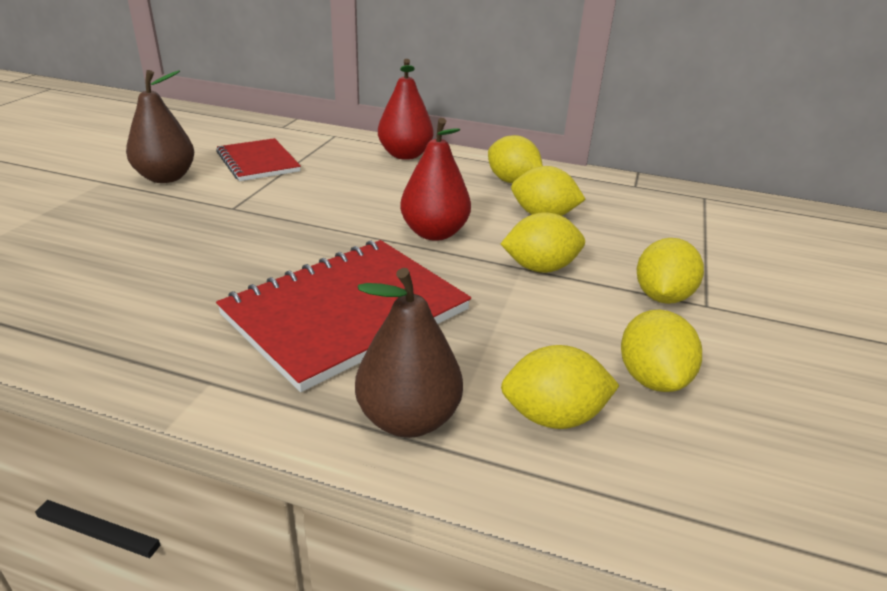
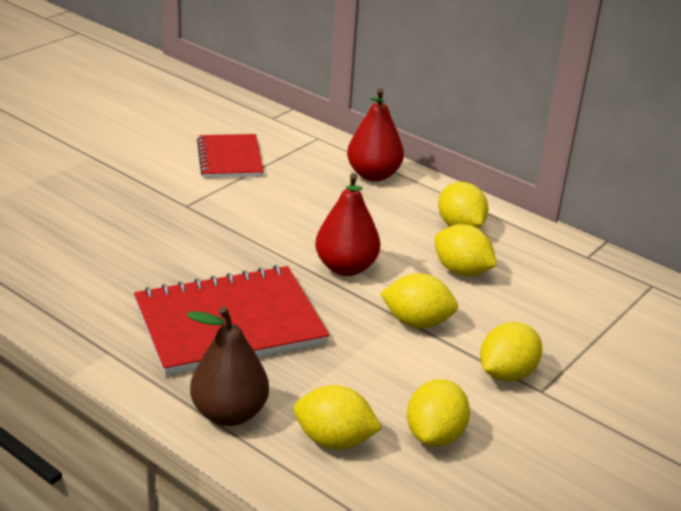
camera: 20 degrees right, 0 degrees up
brown pear [126,70,194,183] -> none

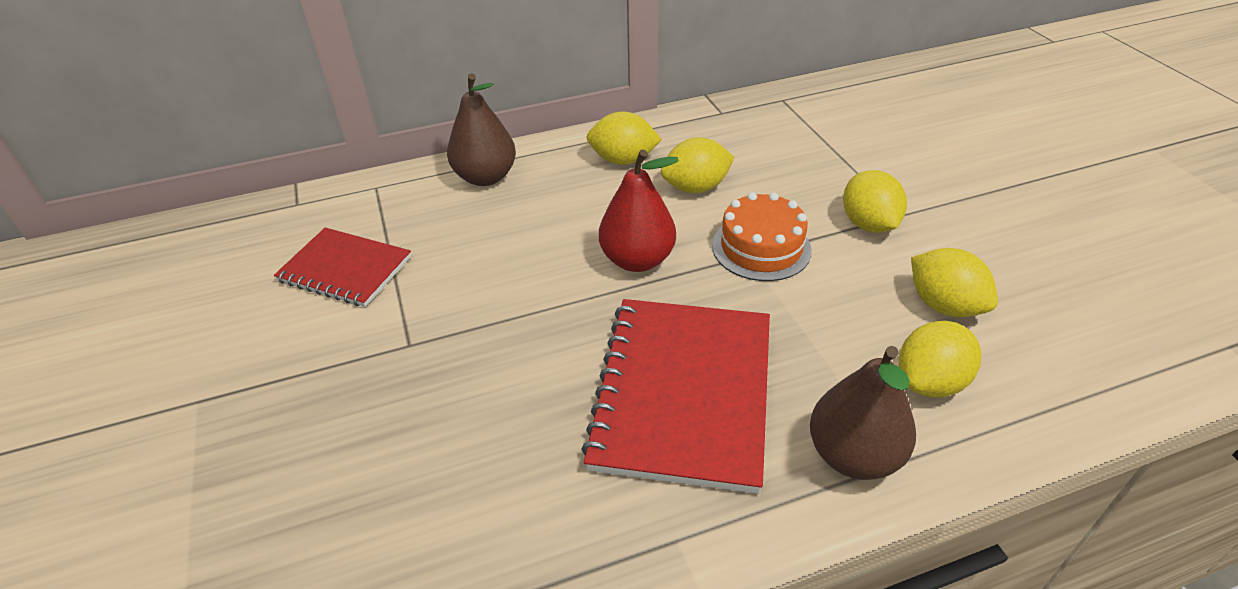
camera: 55 degrees left, 10 degrees up
red pear [347,88,404,181] -> brown pear [447,74,516,186]
yellow lemon [380,273,458,328] -> orange cake [712,192,812,281]

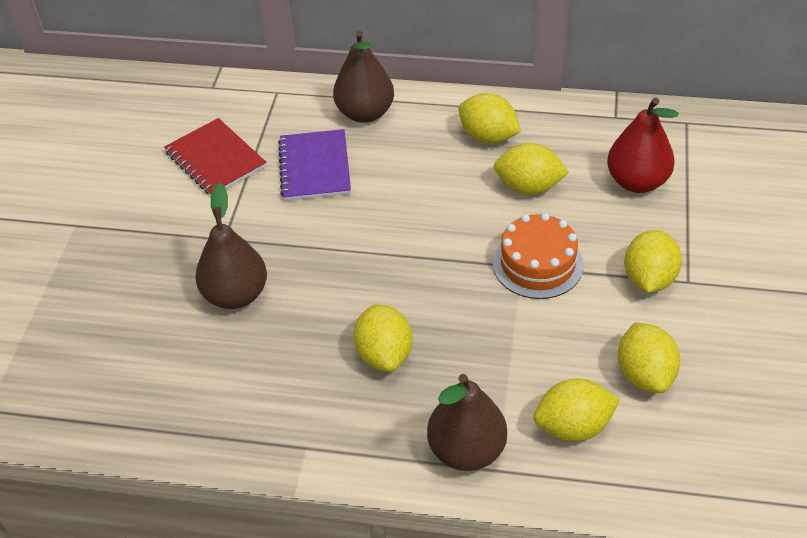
camera: 30 degrees right, 5 degrees up
red notebook [581,299,770,494] -> yellow lemon [353,304,412,372]
red pear [599,150,679,272] -> red pear moved to [607,98,679,193]
none -> brown pear [195,183,267,309]
none -> purple notebook [278,129,351,201]

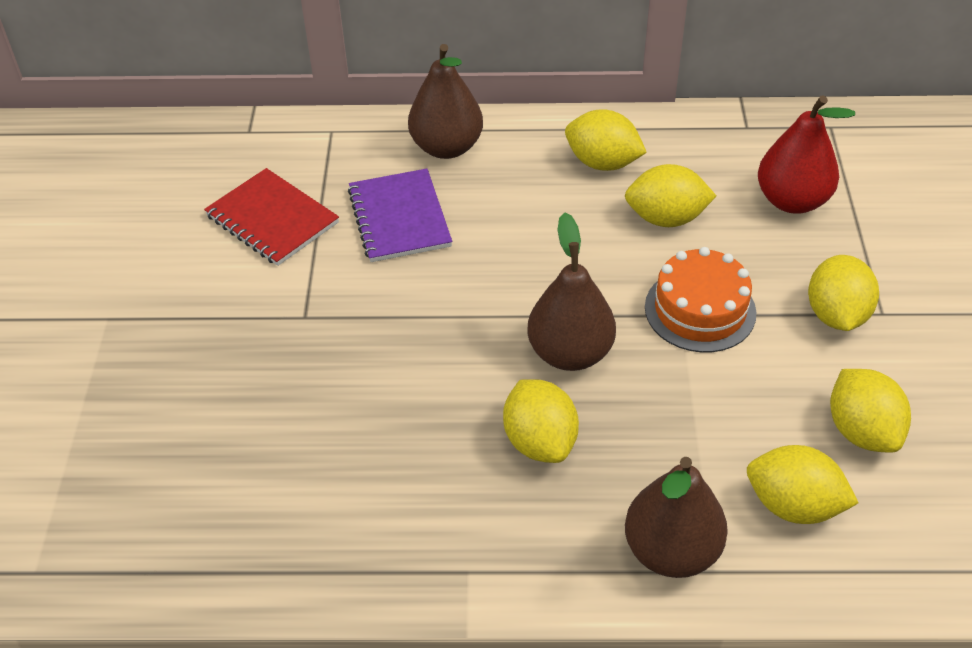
camera: 10 degrees left, 0 degrees up
brown pear [195,183,267,309] -> brown pear moved to [528,213,616,371]
yellow lemon [533,379,620,441] -> yellow lemon turned 45 degrees clockwise [747,445,858,524]

